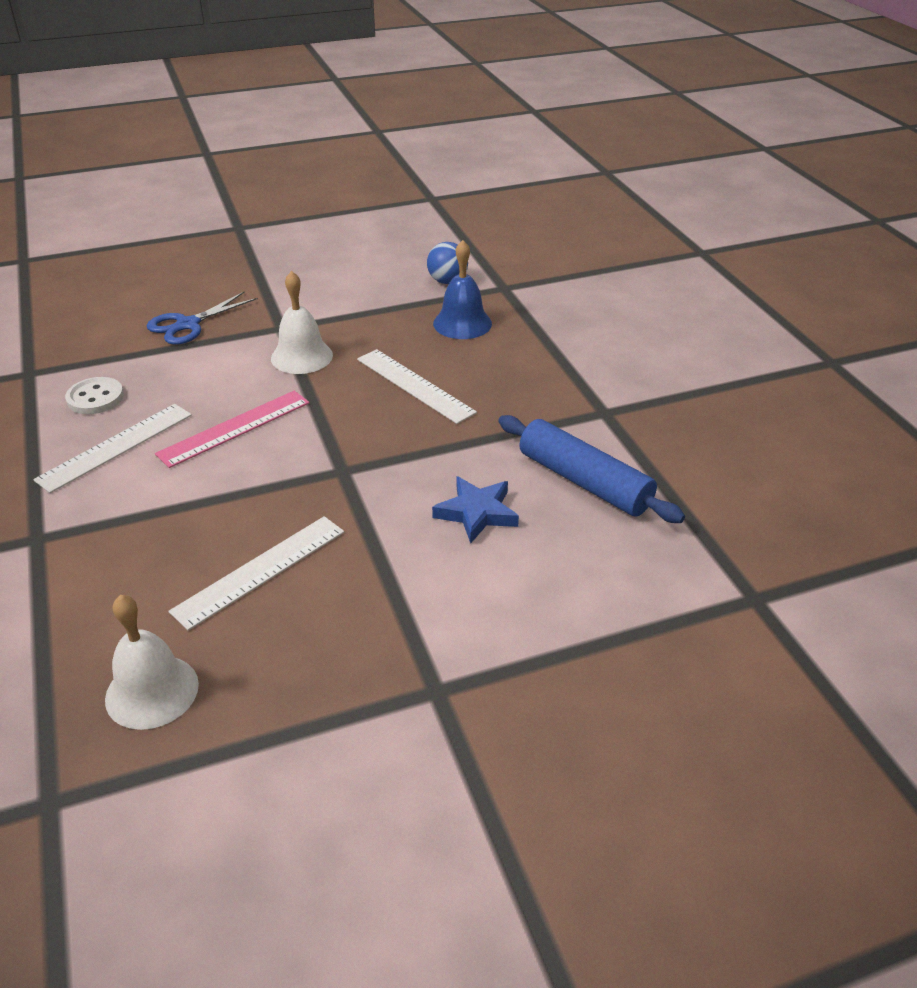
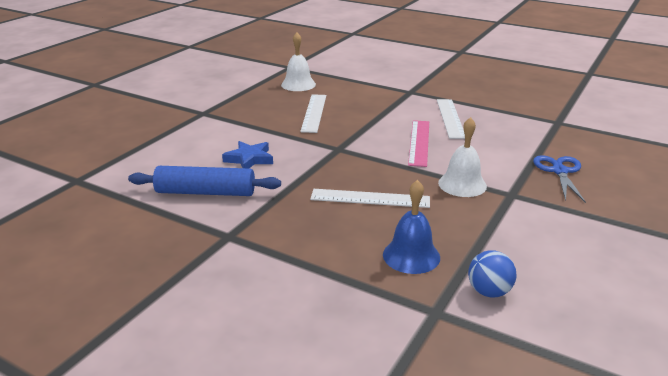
camera: 140 degrees right, 10 degrees down
white button [65,377,124,414] -> none

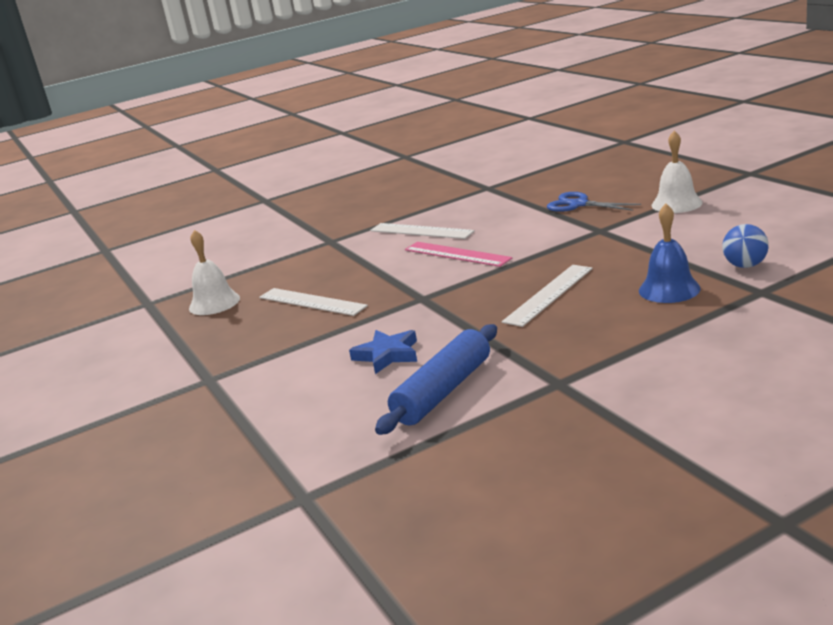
camera: 55 degrees left, 5 degrees down
white bell [438,117,487,197] -> white bell moved to [651,131,703,213]

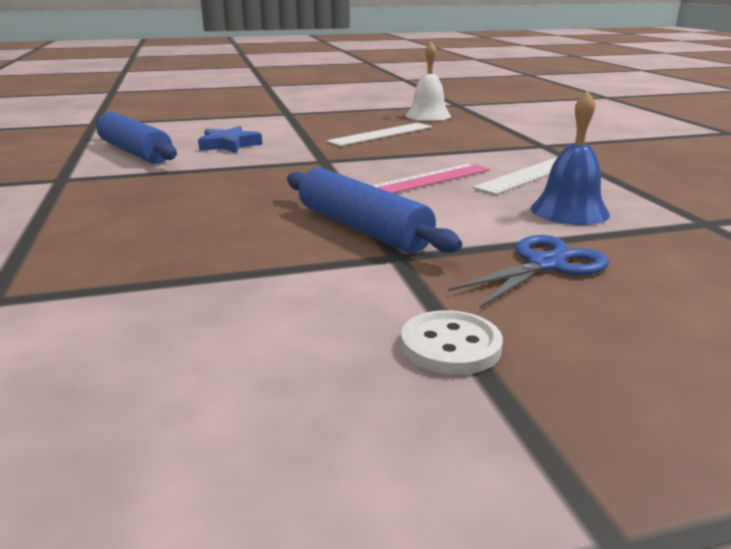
camera: 100 degrees right, 0 degrees up
white ruler [502,265,593,327] -> none
blue bell [639,204,700,303] -> blue bell moved to [531,91,610,225]
white bell [651,131,703,213] -> white button [401,310,503,375]
blue ball [723,224,769,268] -> none
none -> blue rolling pin [287,168,462,253]

